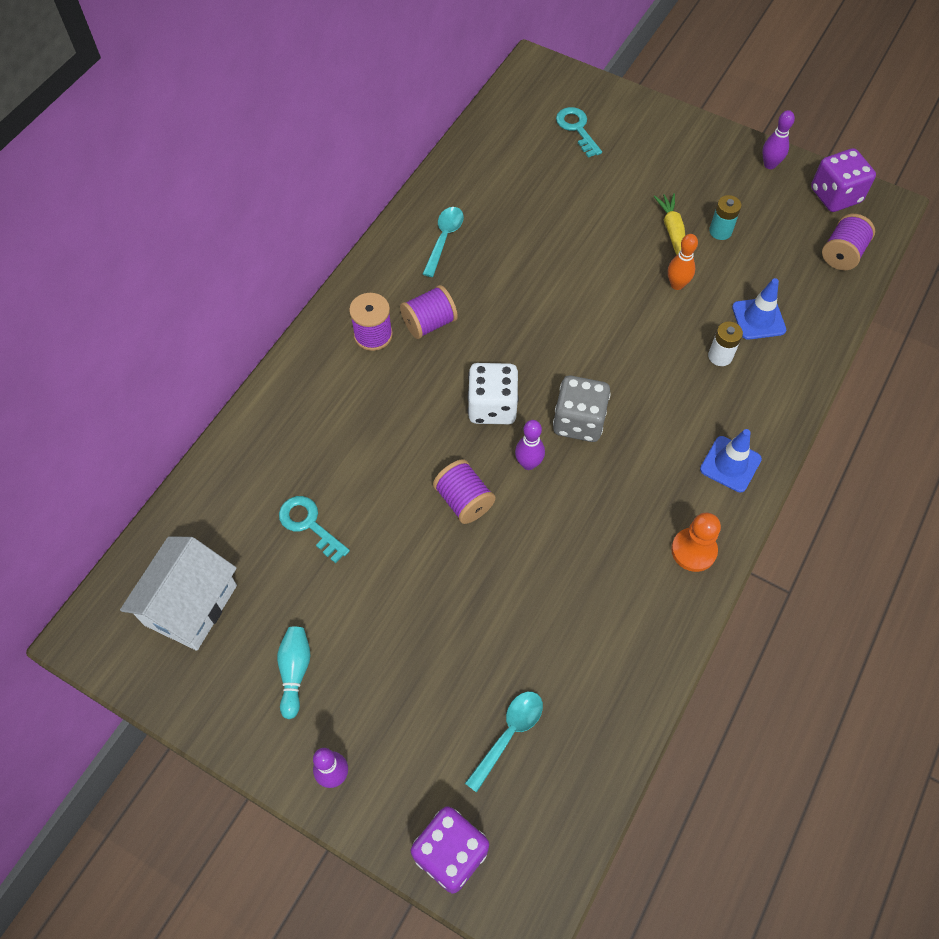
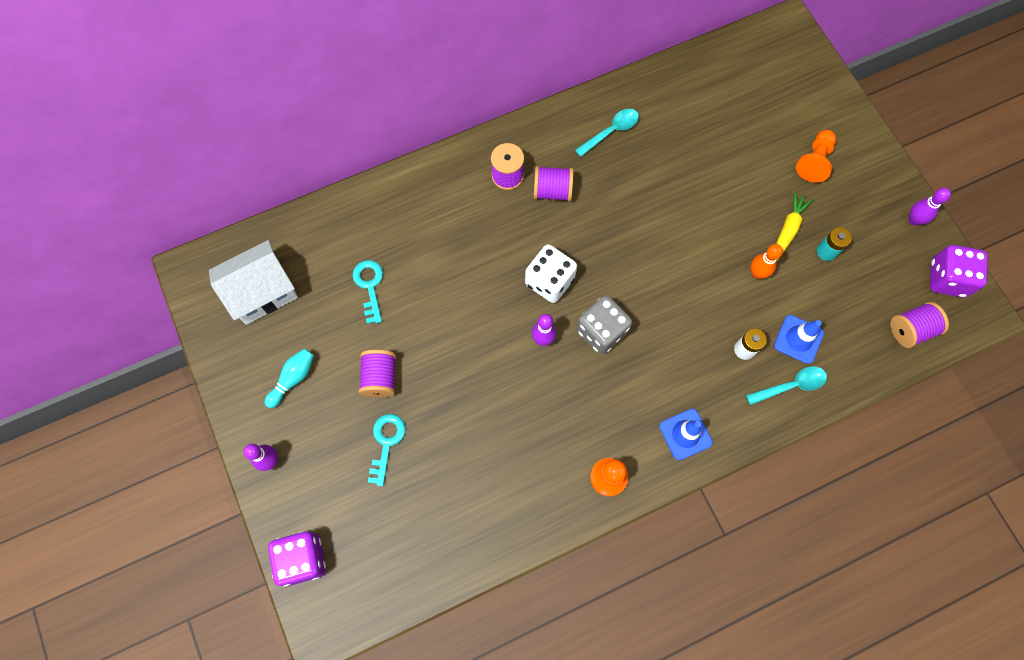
camera: 35 degrees right, 10 degrees up
purple spool [433,459,496,524] -> purple spool moved to [359,350,396,397]
turquoise spoon [465,692,543,793] -> turquoise spoon moved to [746,366,827,405]
turquoise key [556,107,602,158] -> turquoise key moved to [368,414,406,486]
none -> orange pawn [796,130,836,183]

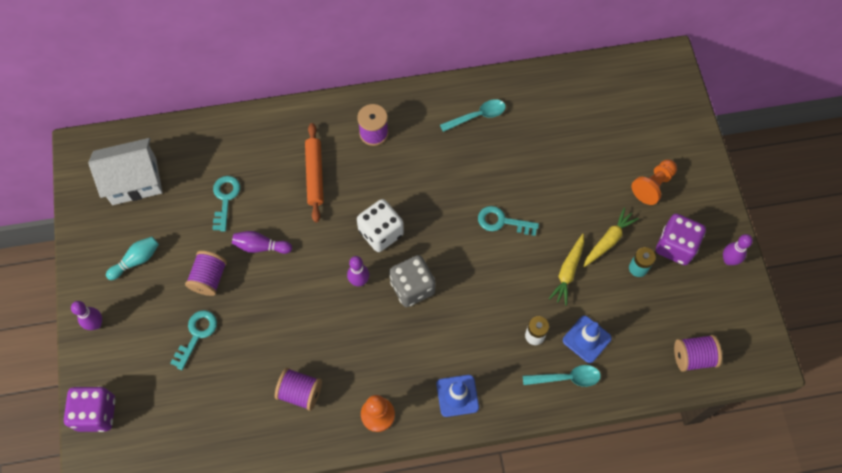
camera: 15 degrees right, 5 degrees down
purple spool [534,166,574,201] -> purple spool moved to [275,368,322,411]
orange bowling pin [750,244,783,279] -> yellow carrot [549,234,584,306]
purple dice [930,245,988,298] -> purple dice moved to [656,214,706,265]
none -> purple bowling pin [232,231,292,254]
none -> orange rolling pin [305,123,324,222]
none -> turquoise key [478,206,539,236]

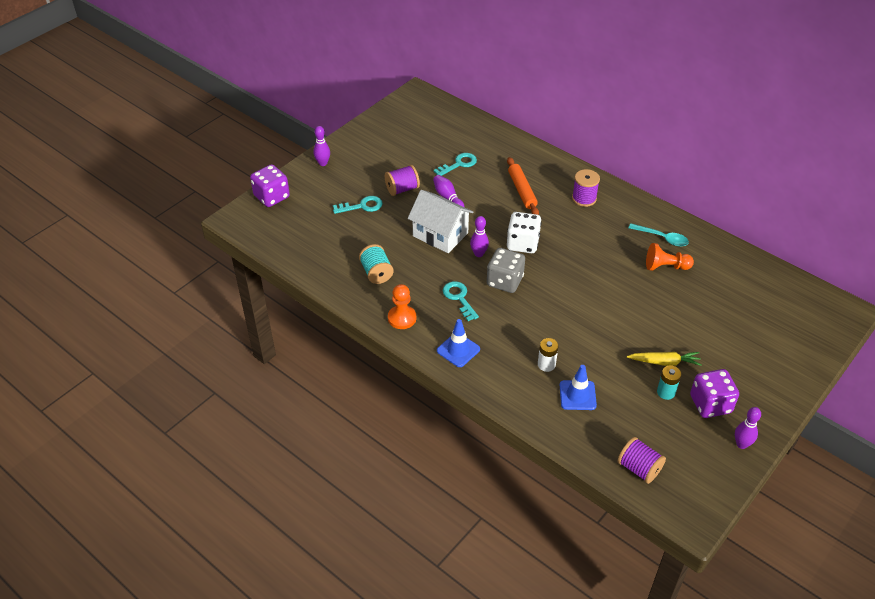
camera: 50 degrees right, 20 degrees down
white house [88,138,162,205] -> white house moved to [408,190,474,253]
turquoise bowling pin [106,237,159,280] -> none
purple spool [275,368,322,411] -> turquoise spool [359,244,394,284]
orange rolling pin [305,123,324,222] -> orange rolling pin turned 60 degrees counterclockwise [507,157,539,215]
turquoise key [478,206,539,236] -> turquoise key moved to [443,281,479,321]
turquoise spoon [523,365,601,387] -> none
yellow carrot [549,234,584,306] -> none
orange pawn [631,160,677,205] -> orange pawn moved to [646,243,694,271]

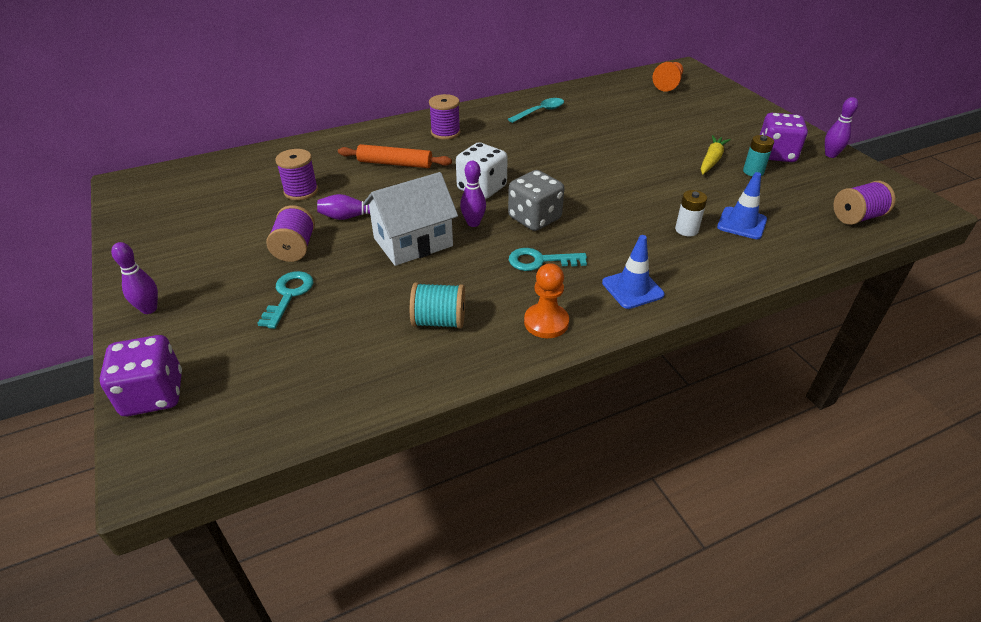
camera: 65 degrees left, 5 degrees down
turquoise key [433,153,477,176] -> purple spool [275,149,318,200]
orange pawn [646,243,694,271] -> orange pawn moved to [653,62,683,92]

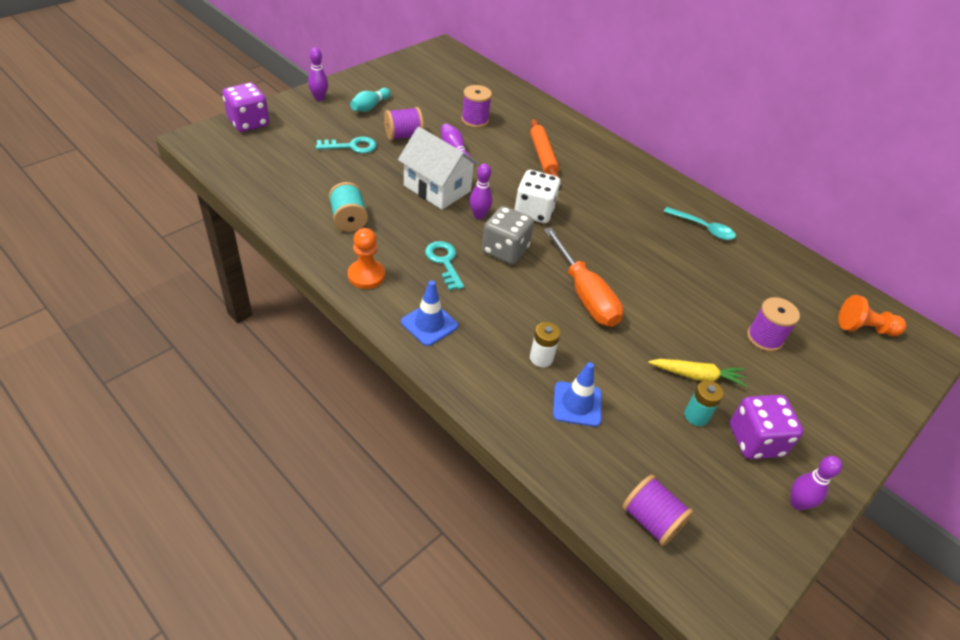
camera: 65 degrees right, 5 degrees up
purple spool [429,94,460,140] -> purple spool moved to [747,297,800,352]
none -> turquoise bowling pin [350,88,391,112]
none -> orange screwdriver [544,227,623,327]

